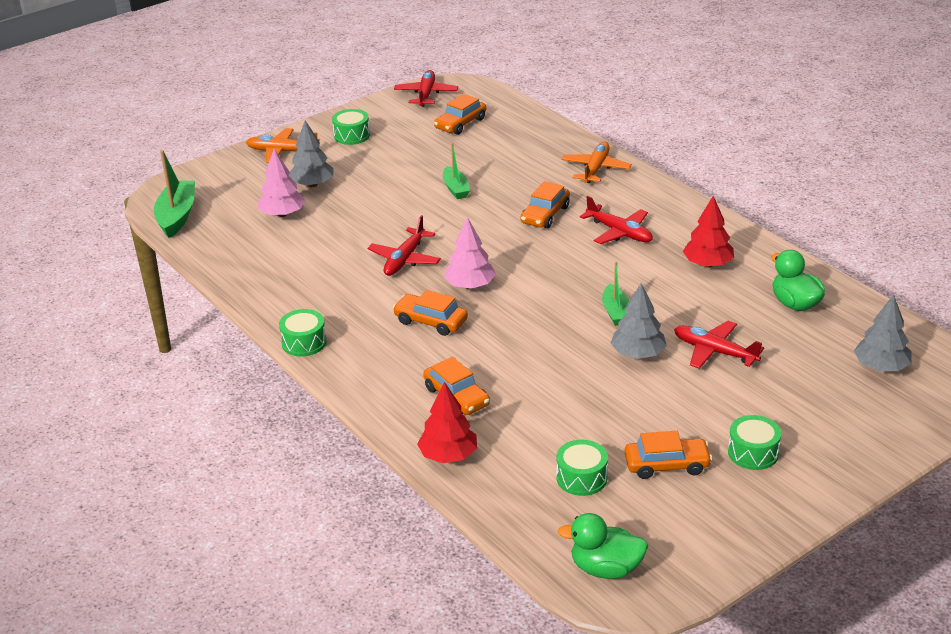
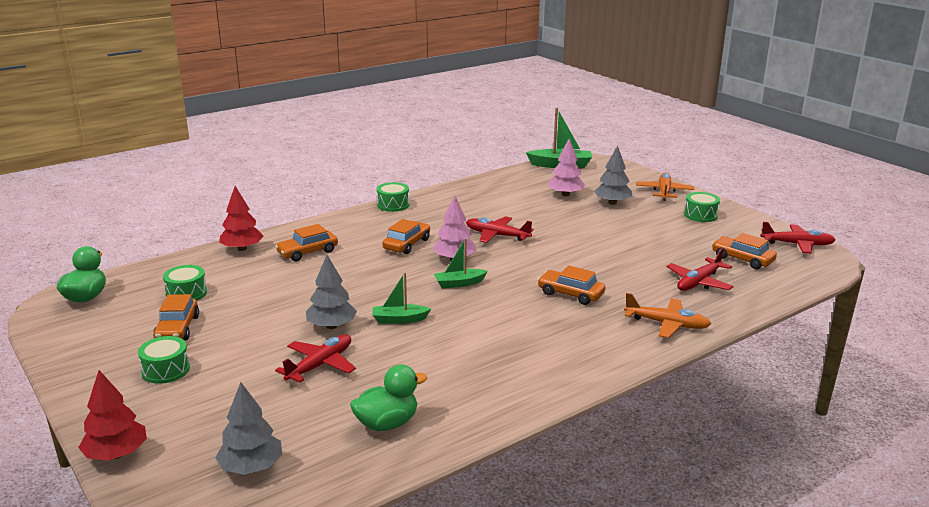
camera: 90 degrees right, 10 degrees down
green boat [443,143,470,199] -> green boat moved to [434,238,488,288]
red plane [580,196,653,244] -> red plane moved to [666,248,734,291]
red tree [683,196,734,268] -> red tree moved to [78,370,147,460]

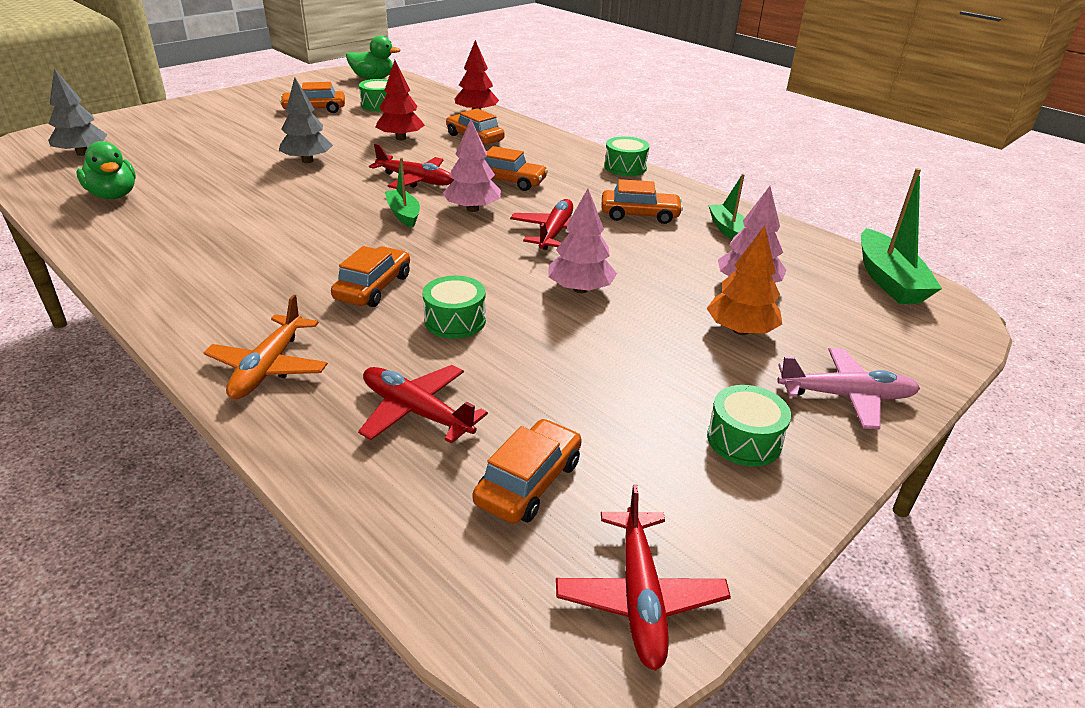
camera: 80 degrees right, 10 degrees up
red tree [78,370,147,460] -> red tree moved to [375,60,425,140]
green drum [138,336,190,384] -> green drum moved to [422,276,486,339]
red plane [275,334,356,383] -> red plane moved to [369,143,454,189]
green boat [373,272,431,324] -> green boat moved to [708,174,745,240]
grey tree [594,145,632,205] -> orange tree [707,226,782,335]
orange plane [636,172,694,201] -> pink plane [777,348,920,429]
none -> pink tree [548,189,617,293]
none -> orange car [601,179,683,224]

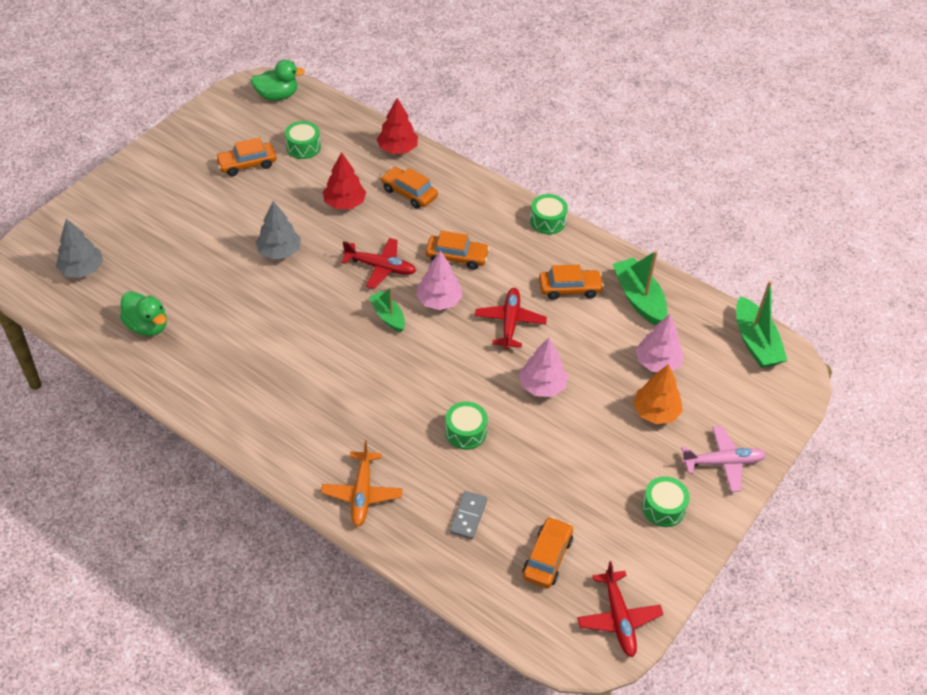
camera: 10 degrees left, 15 degrees up
orange car [331,246,410,307] -> none
red plane [358,365,488,444] -> grey domino [450,491,487,539]
green boat [708,174,745,240] -> green boat [613,250,667,325], size x1.62

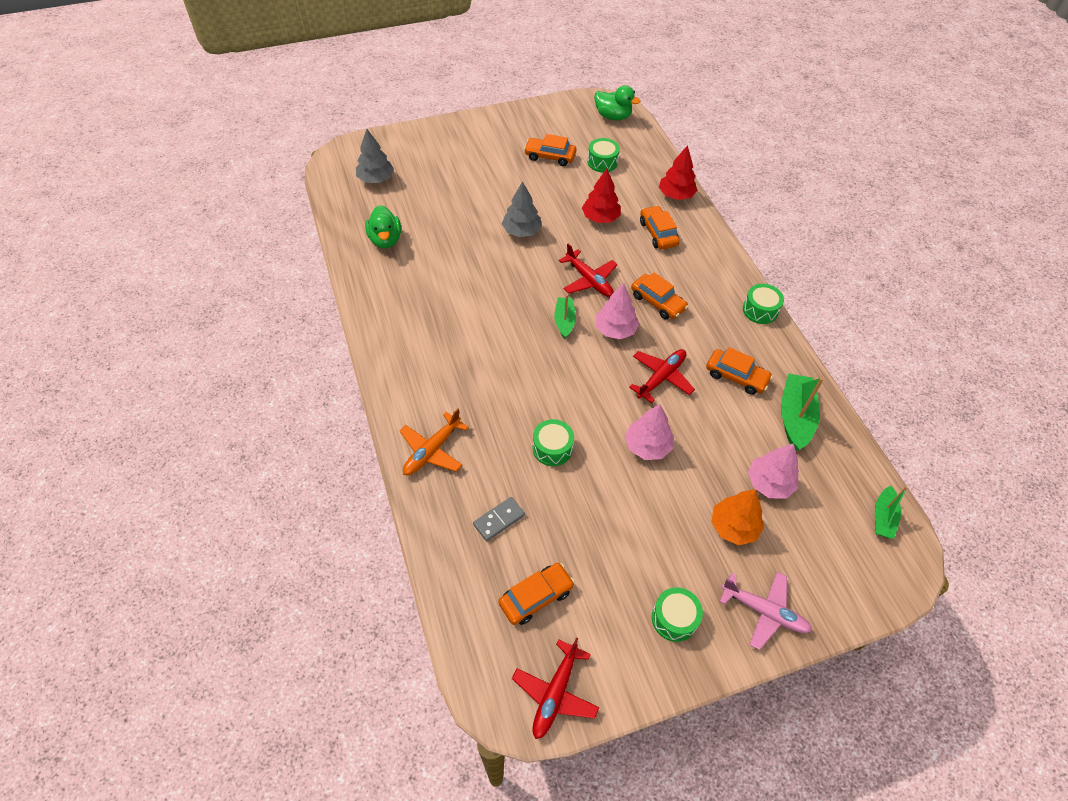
camera: 35 degrees right, 5 degrees up
green boat [736,281,788,368] -> green boat [875,486,908,539], size x0.62

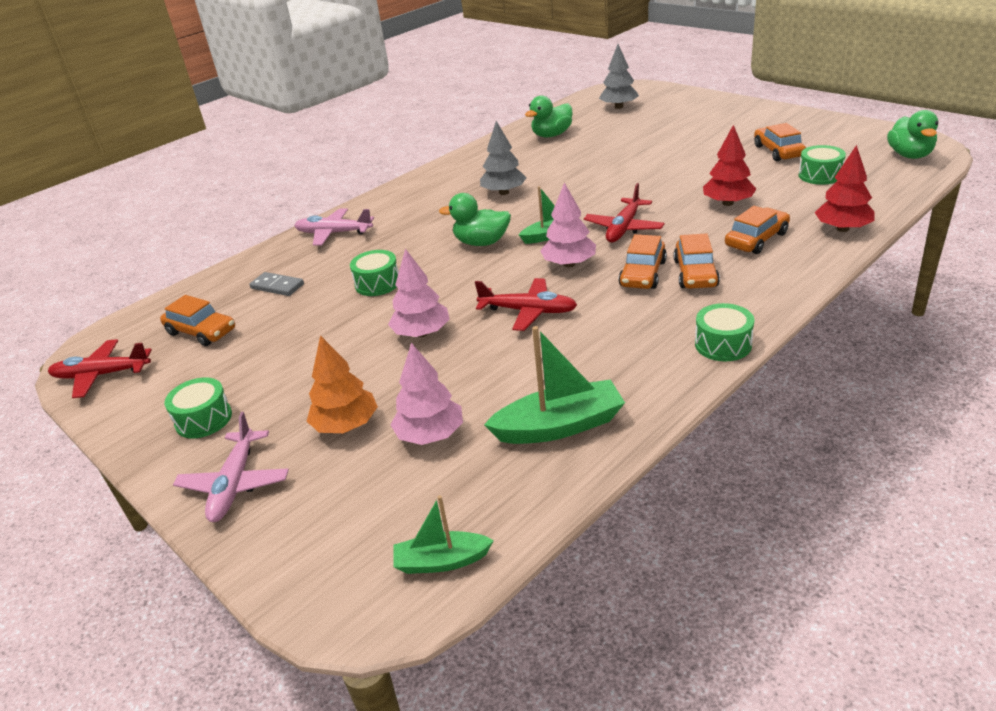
camera: 70 degrees right, 20 degrees down
orange plane [400,408,469,475] -> pink plane [294,208,374,245]
grey tree [502,181,542,237] -> grey tree moved to [480,121,527,195]
orange car [706,347,773,395] -> orange car moved to [673,234,720,289]
none -> green duck [439,193,511,246]

